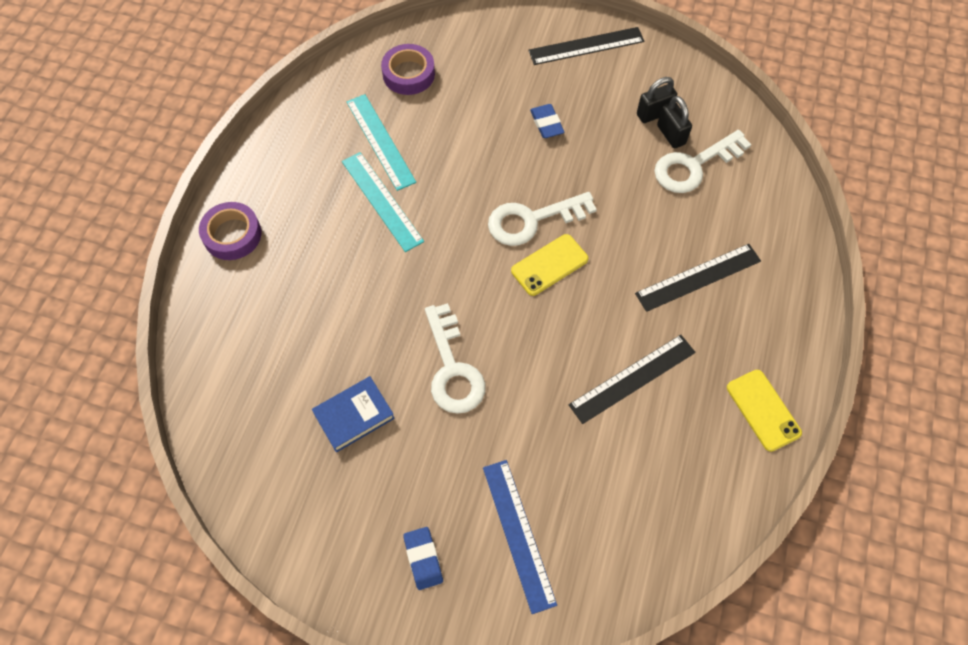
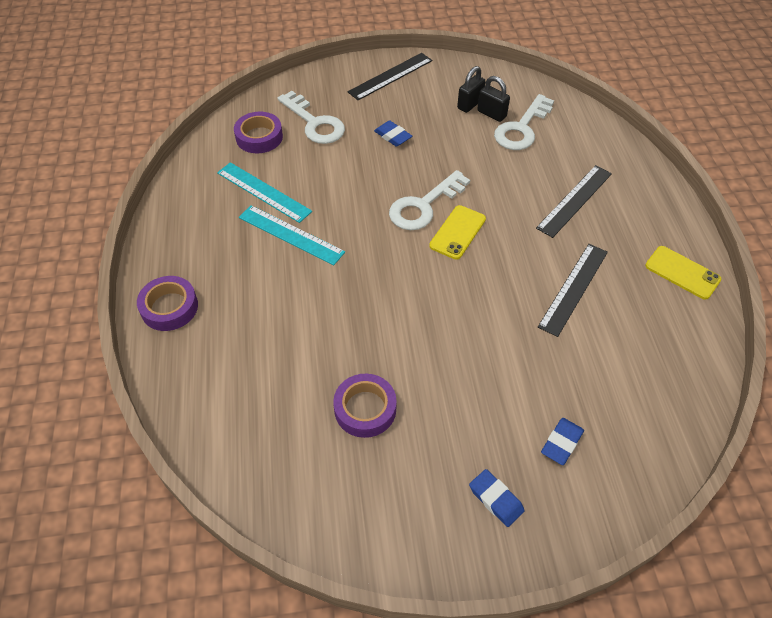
camera: 25 degrees left, 10 degrees down
blue book [312,376,395,453] -> purple tape [333,374,397,438]
white key [425,303,485,414] -> white key moved to [277,91,345,144]
blue ruler [483,460,557,614] -> blue eraser [541,418,584,465]

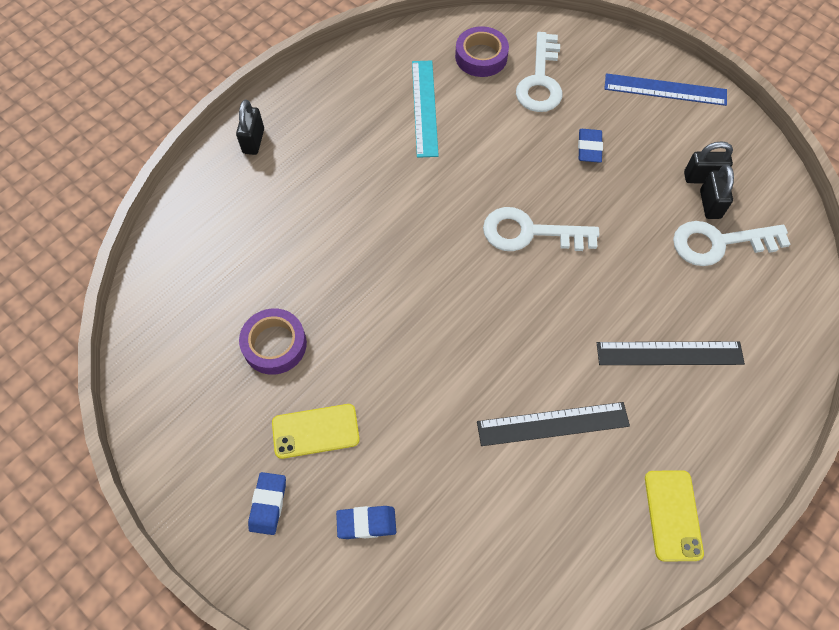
camera: 50 degrees right, 10 degrees up
purple tape [137,276,198,331] -> black padlock [236,100,264,155]
turquoise ruler [239,205,345,265] -> none
black ruler [347,53,432,100] -> blue ruler [604,73,727,106]
yellow phone [429,205,486,260] -> yellow phone moved to [272,404,360,459]

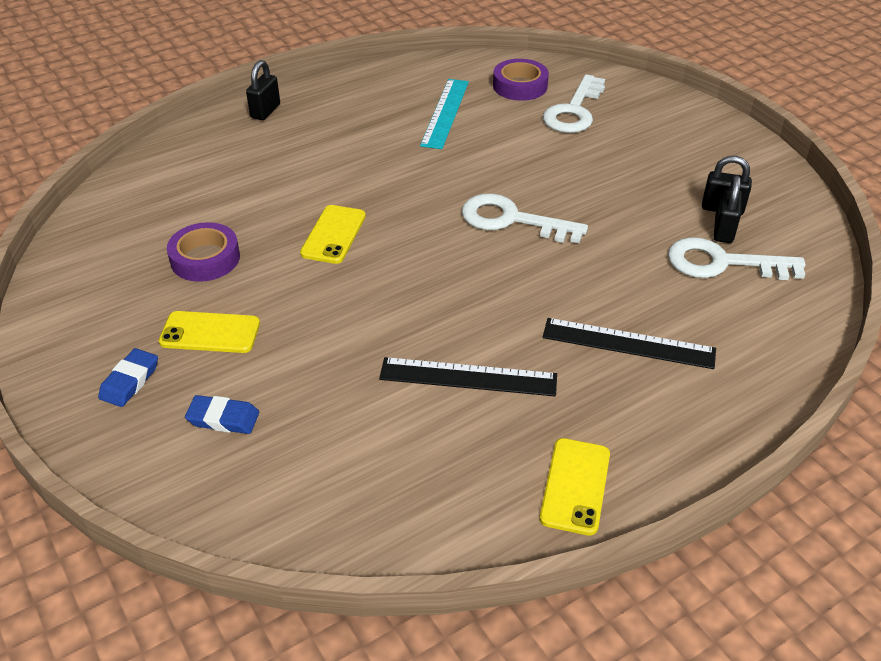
camera: 15 degrees right, 20 degrees down
blue eraser [578,129,603,163] -> none
blue ruler [604,73,727,106] -> none
none -> yellow phone [300,205,366,264]

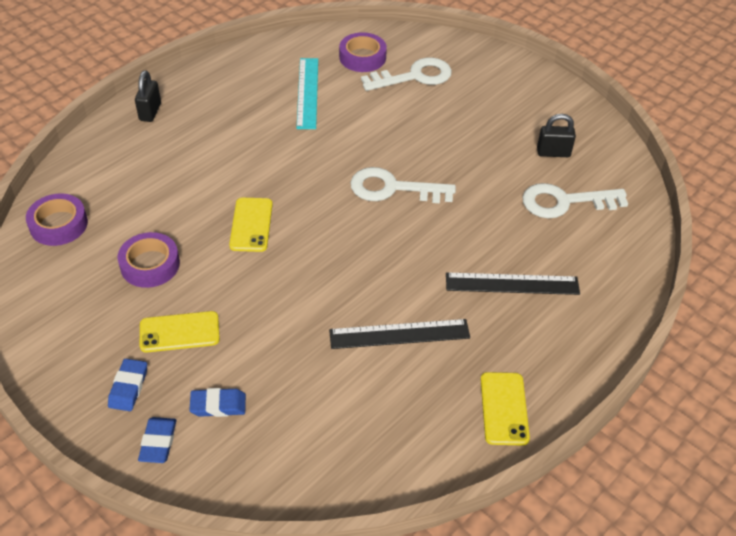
camera: 15 degrees left, 5 degrees up
white key [543,74,605,133] -> white key turned 120 degrees counterclockwise [361,58,452,91]
black padlock [714,175,742,243] -> none
none -> purple tape [26,194,88,246]
none -> blue eraser [138,417,176,463]

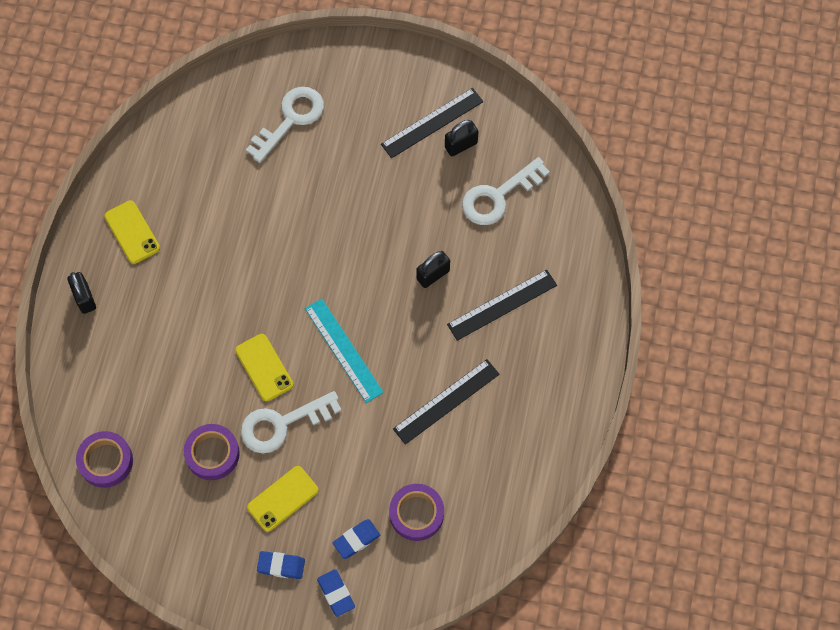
camera: 30 degrees left, 20 degrees up
blue eraser [108,359,147,411] -> blue eraser turned 60 degrees counterclockwise [257,551,305,579]
turquoise ruler [296,58,318,129] -> turquoise ruler moved to [305,298,384,403]
purple tape [339,32,387,72] -> purple tape moved to [389,484,444,541]
white key [350,167,456,203] -> white key moved to [241,391,342,453]
yellow phone [481,372,530,445] -> yellow phone moved to [104,200,160,264]
none -> black ruler [381,88,484,158]
none -> black padlock [417,251,450,288]

